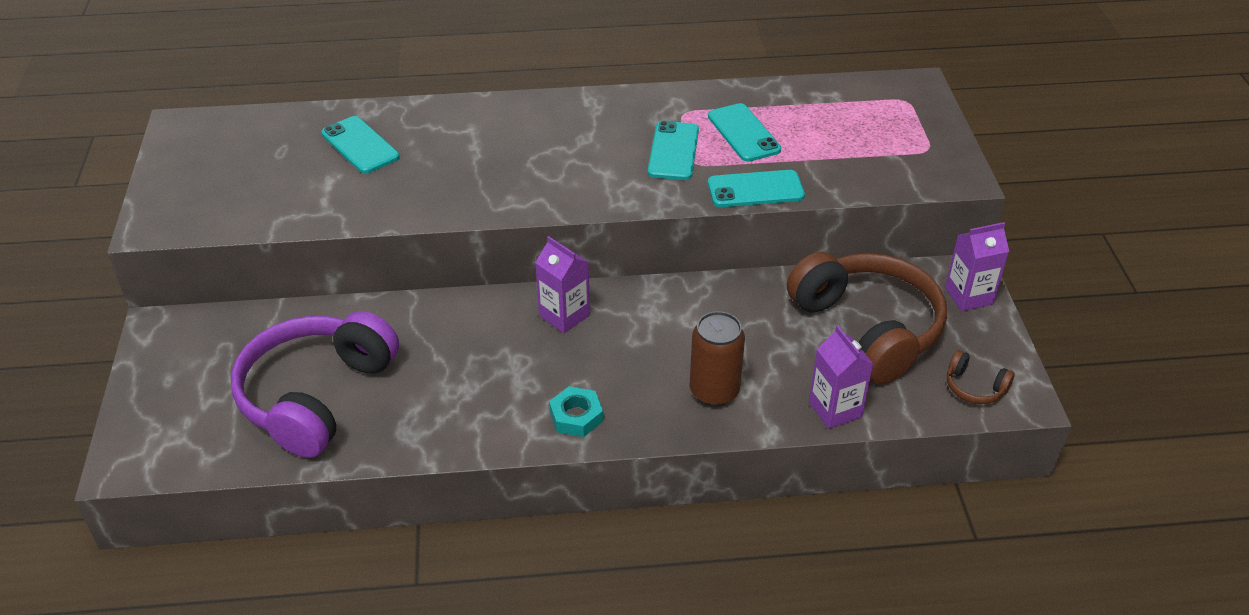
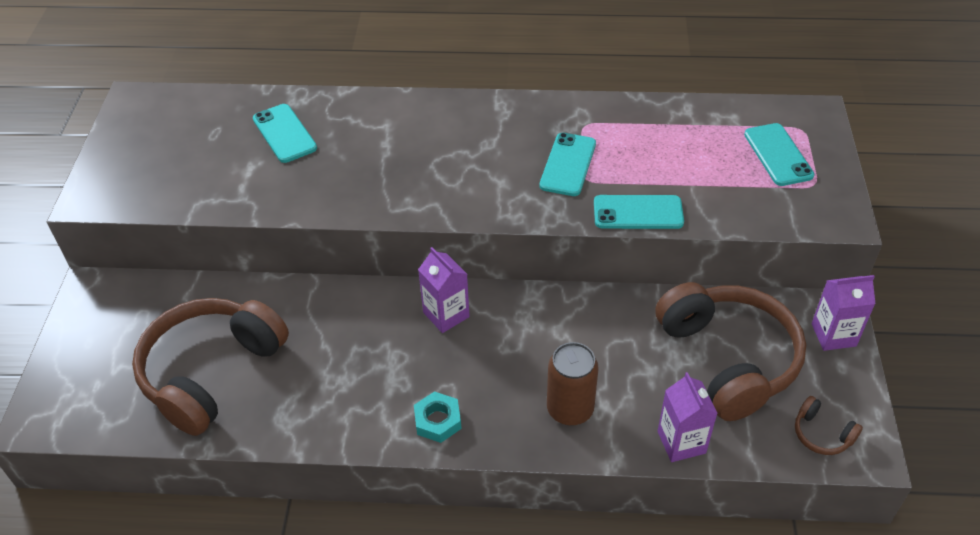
camera: 10 degrees right, 5 degrees up
purple headphones [231,311,399,458] -> brown headphones [132,298,289,436]
turquoise phone [708,103,781,162] -> turquoise phone moved to [744,123,814,186]

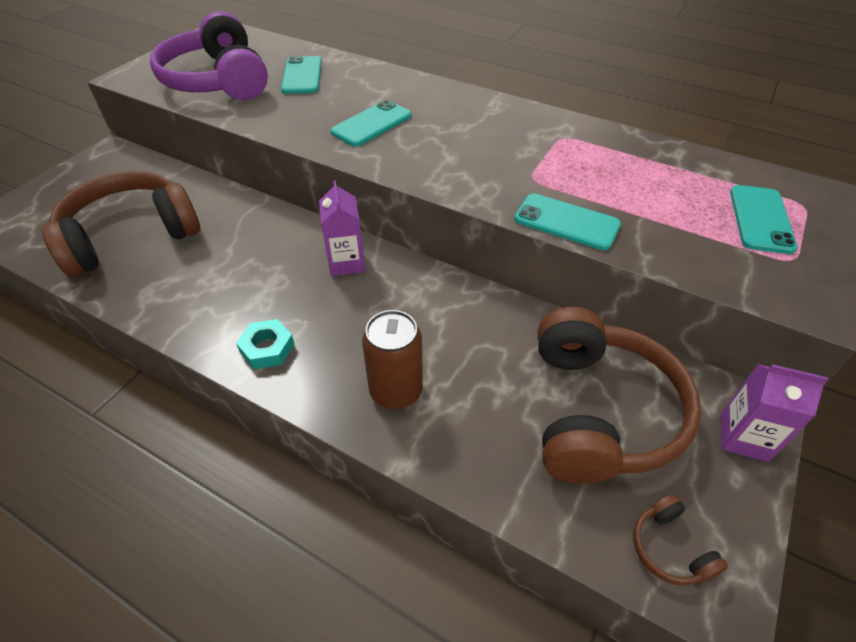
camera: 25 degrees right, 0 degrees up
turquoise phone [539,133,596,196] -> turquoise phone moved to [331,100,412,147]
purple carton [658,372,718,462] -> none
none -> purple headphones [150,11,268,100]

